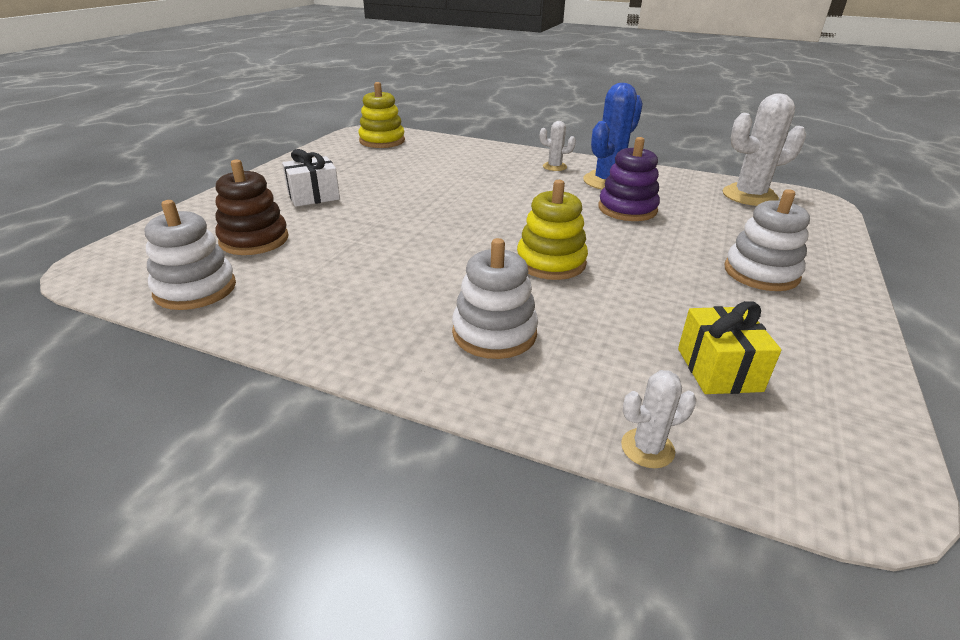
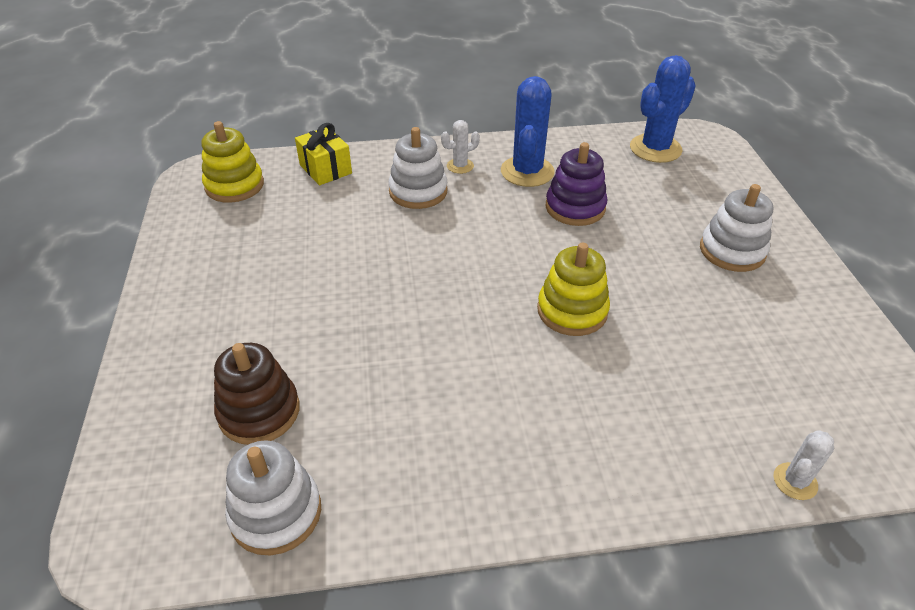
camera: 30 degrees left, 10 degrees up
white gift [282,149,340,207] -> none
white stacking toy [452,238,538,359] -> white stacking toy moved to [388,127,448,209]
yellow gift [678,301,782,394] -> yellow gift moved to [295,123,352,185]
white cactus [723,93,806,206] -> blue cactus [630,55,696,163]

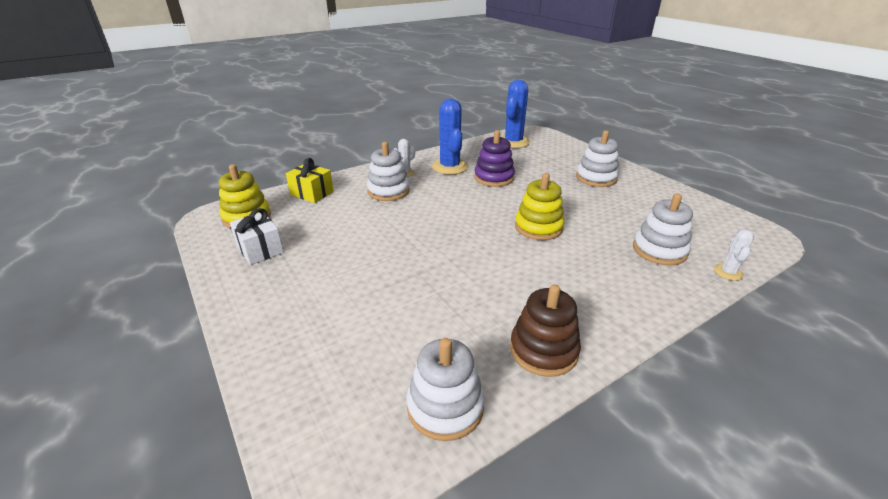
camera: 25 degrees left, 10 degrees down
brown stacking toy [214,343,300,445] -> brown stacking toy moved to [510,284,581,377]
none -> white gift [230,208,284,265]
none -> white stacking toy [633,193,693,265]

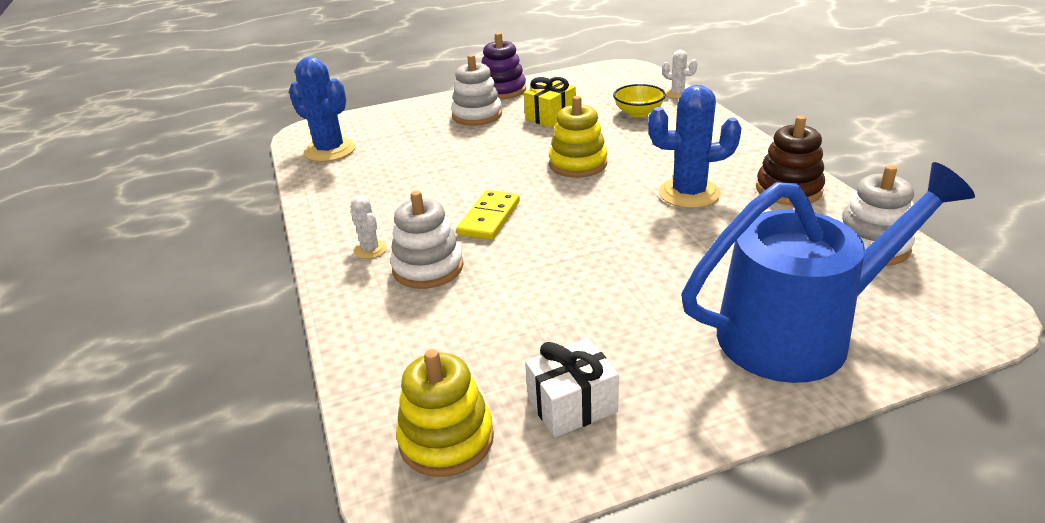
camera: 75 degrees left, 0 degrees up
yellow gift [286,158,334,203] -> yellow gift moved to [524,77,576,128]
blue cactus [432,99,468,175] -> blue cactus moved to [648,85,742,208]
purple stacking toy [474,130,515,187] -> purple stacking toy moved to [482,32,526,99]
white stacking toy [633,193,693,265] -> yellow bowl [613,84,666,117]
none -> yellow domino [457,190,520,240]
none -> blue watering can [681,162,975,383]

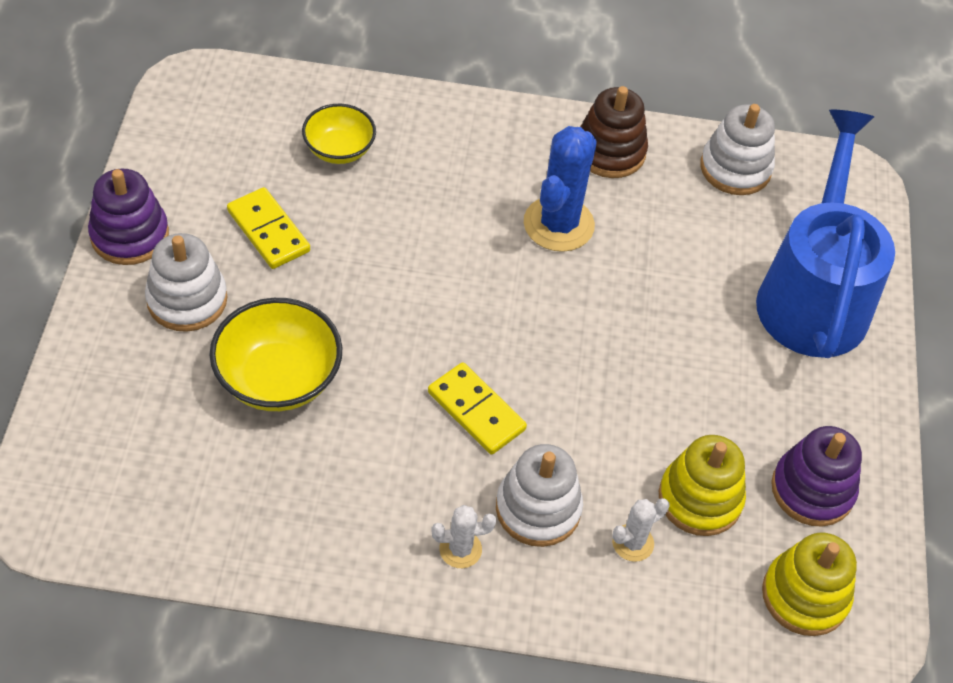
camera: 70 degrees left, 20 degrees up
blue cactus [289,57,356,162] -> none
yellow gift [524,77,576,128] -> yellow domino [227,187,310,269]
white gift [525,338,619,438] -> purple stacking toy [771,426,862,527]
yellow stacking toy [549,96,608,178] -> yellow stacking toy moved to [659,435,746,536]
white cactus [662,50,698,99] -> white cactus moved to [612,498,669,562]
none -> yellow bowl [210,298,342,411]

